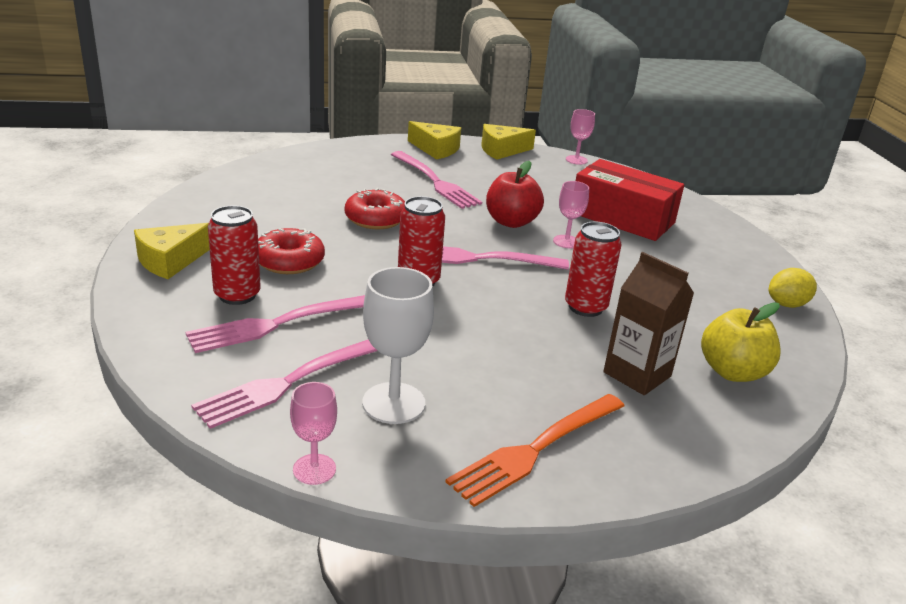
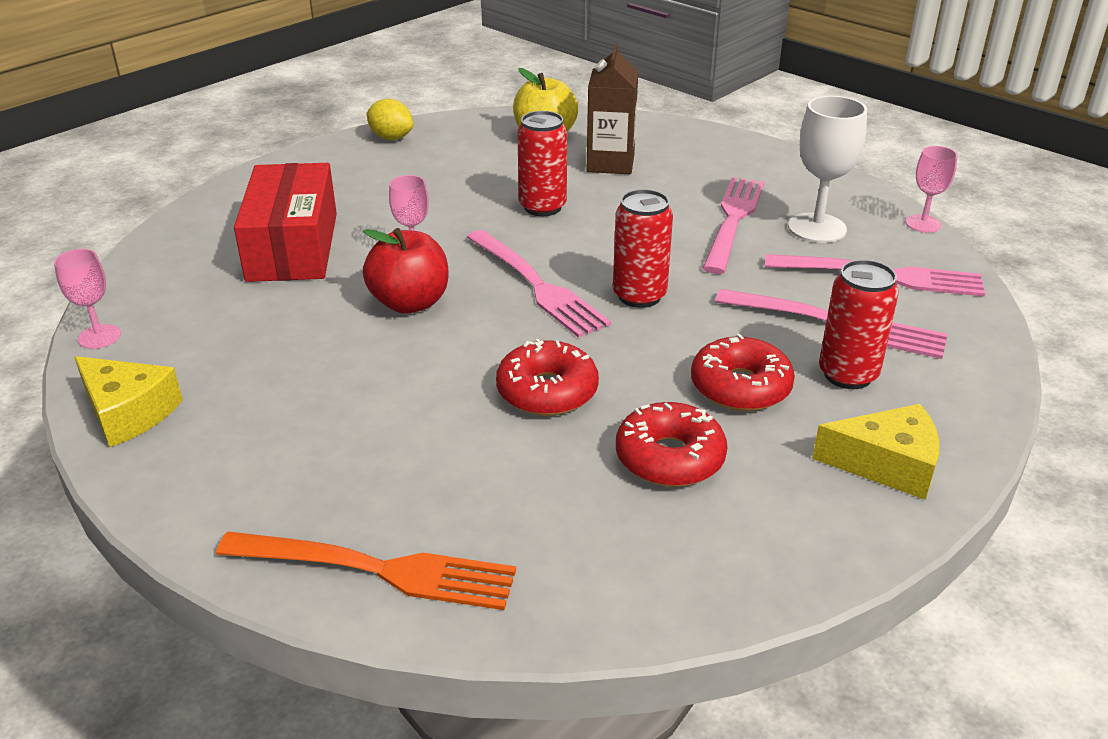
camera: 125 degrees left, 5 degrees up
pink fork [391,151,482,209] -> pink fork moved to [702,177,764,274]
yellow cheese [408,121,461,160] -> none
orange fork [445,394,624,507] -> orange fork moved to [216,531,516,610]
none -> red donut [616,402,727,487]

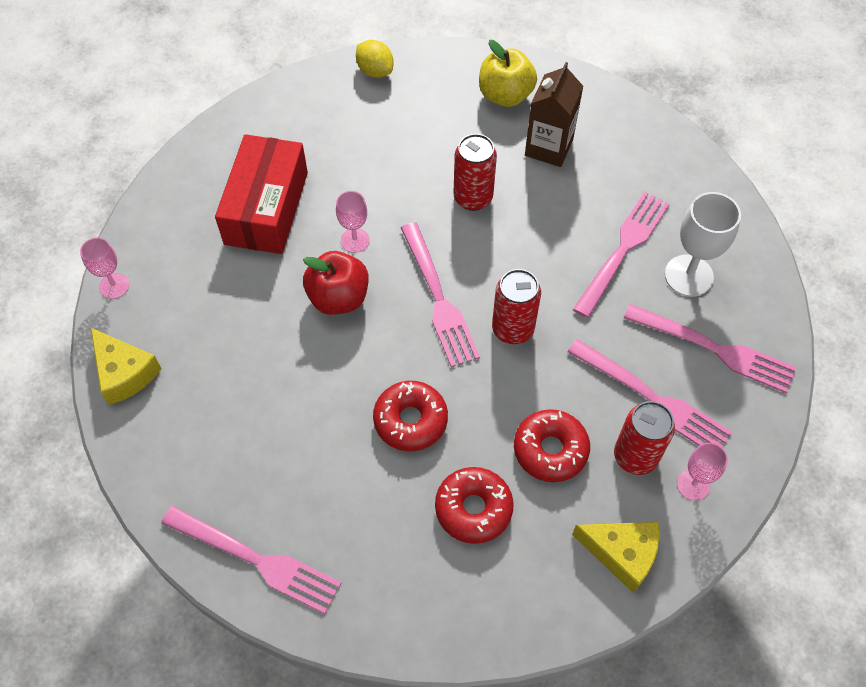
camera: 15 degrees right, 25 degrees up
orange fork [216,531,516,610] -> pink fork [161,506,341,614]
pink goblet [905,146,958,233] -> pink goblet moved to [677,443,728,501]

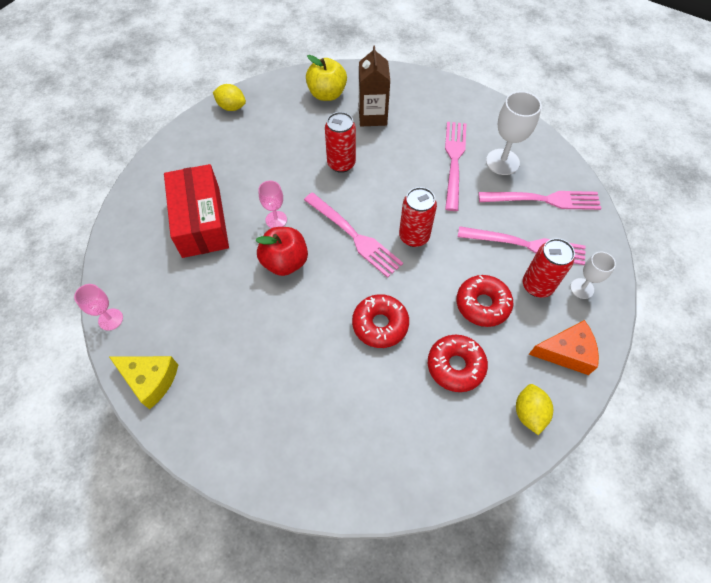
camera: 25 degrees left, 0 degrees up
pink fork [161,506,341,614] -> none
yellow cheese [572,522,660,593] -> orange cheese [529,320,599,375]
pink goblet [677,443,728,501] -> white goblet [570,252,616,299]
none -> yellow lemon [516,384,553,435]

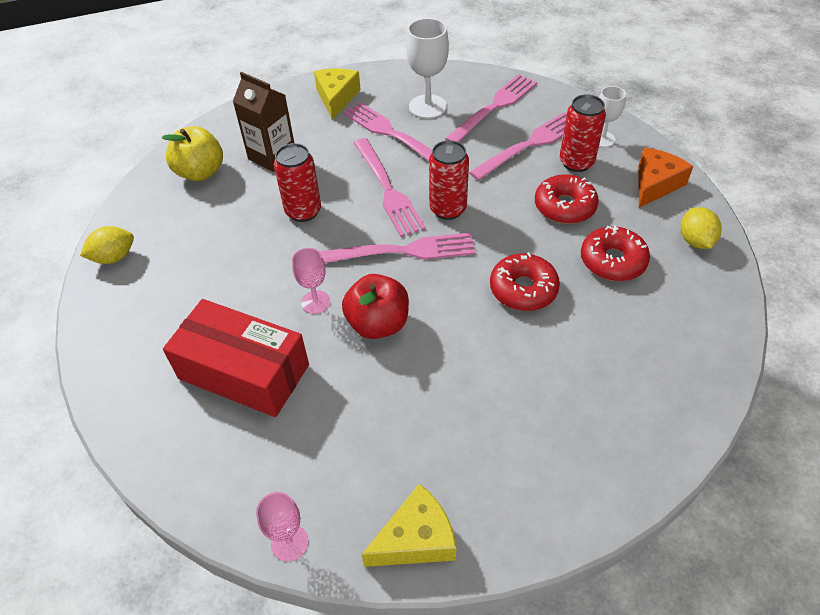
camera: 50 degrees left, 10 degrees down
yellow lemon [516,384,553,435] -> yellow lemon turned 45 degrees clockwise [681,207,722,249]
none -> yellow cheese [314,68,361,120]
none -> pink fork [354,138,426,237]

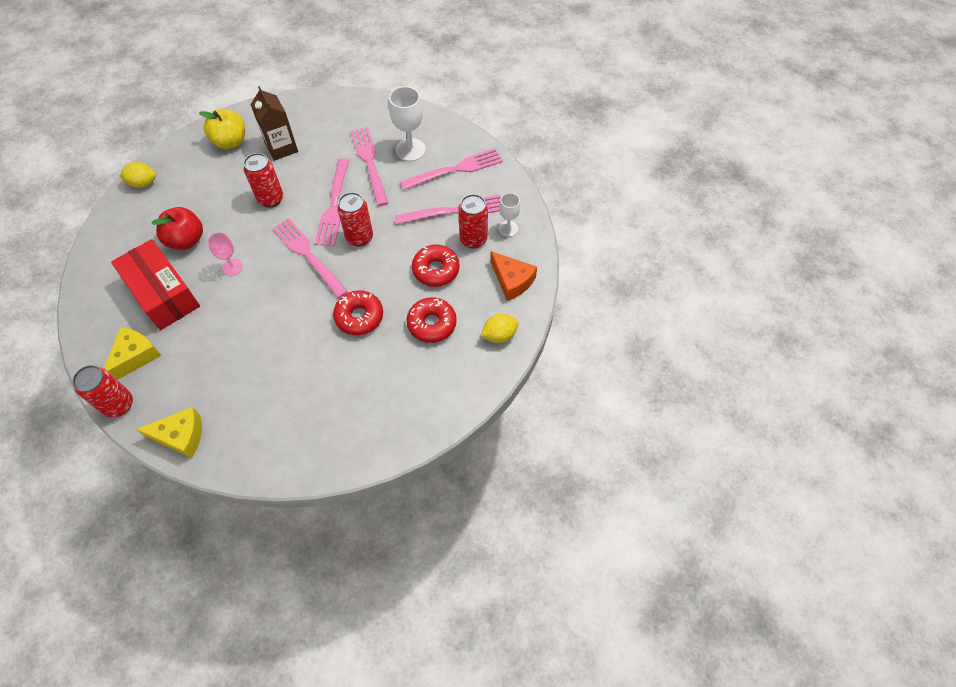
camera: 25 degrees right, 10 degrees up
pink goblet [256,492,309,562] -> red can [72,365,133,418]
yellow cheese [314,68,361,120] -> yellow cheese moved to [104,327,161,380]
pink fork [319,233,476,263] -> pink fork turned 150 degrees counterclockwise [273,218,348,298]
red apple [342,274,409,339] -> red apple moved to [151,207,203,250]
orange cheese [638,148,693,208] -> orange cheese turned 75 degrees clockwise [491,251,537,301]
yellow lemon [681,207,722,249] -> yellow lemon turned 45 degrees clockwise [480,314,519,343]

